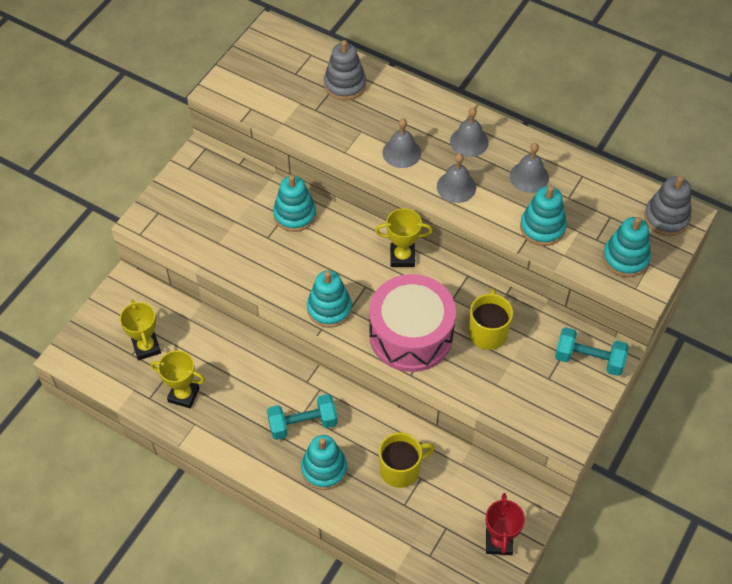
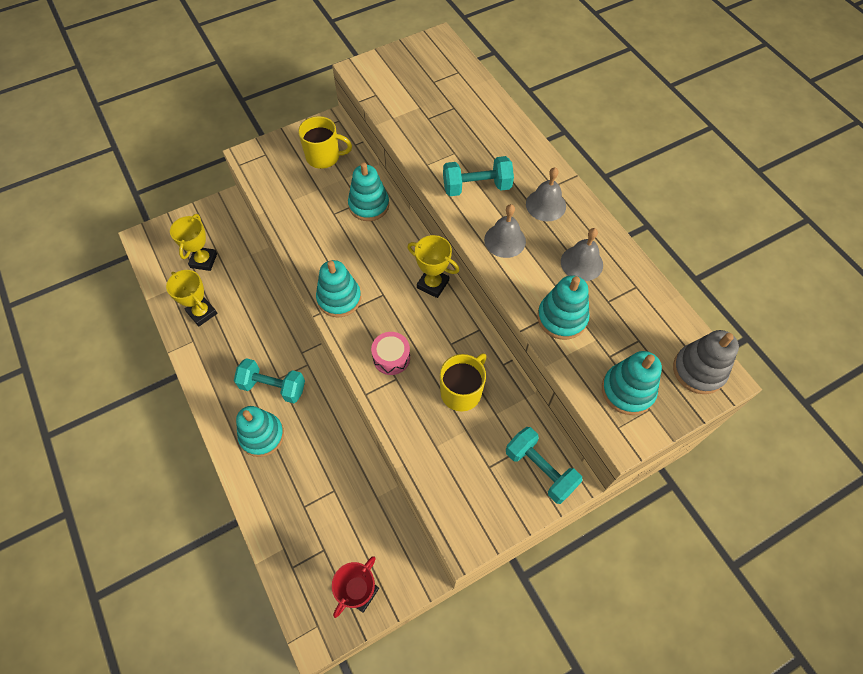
camera: 30 degrees right, 5 degrees up
grey stacking toy [324,40,366,100] -> none
pink drum [369,274,456,372] -> pink drum [371,332,410,375], size x0.44
yellow mug [379,432,435,488] -> yellow mug moved to [298,116,352,169]
grey bell [383,118,421,168] -> turquoise dumbbell [443,156,514,196]

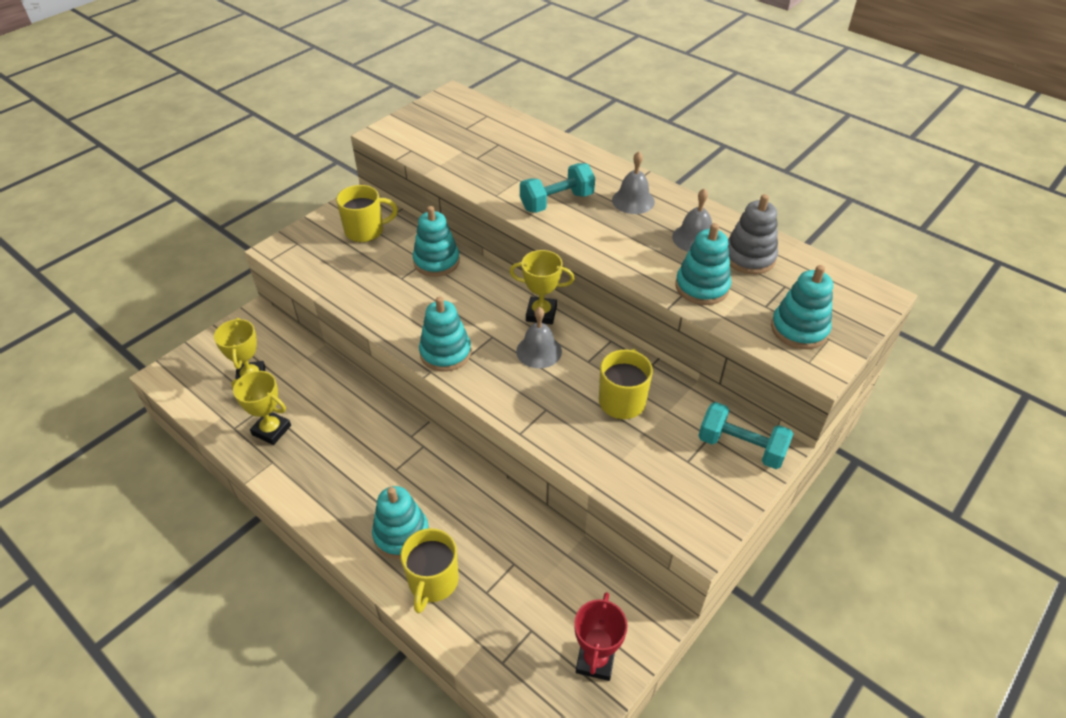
camera: 20 degrees left, 15 degrees down
turquoise dumbbell [234,358,305,403] -> none
pink drum [371,332,410,375] -> none
grey bell [484,204,526,258] -> grey bell moved to [516,307,562,368]
grey stacking toy [673,330,739,394] -> grey stacking toy moved to [728,194,778,274]
none -> yellow mug [401,528,459,613]

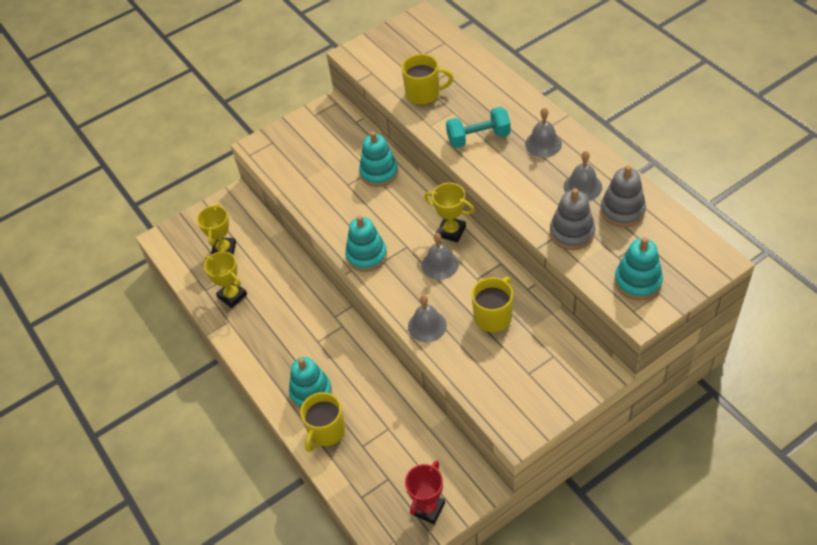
camera: 20 degrees right, 5 degrees up
yellow mug [336,185,398,242] -> yellow mug moved to [401,54,454,105]
turquoise stacking toy [675,223,731,305] -> grey stacking toy [550,188,595,250]
turquoise dumbbell [698,402,793,469] -> none
none -> grey bell [408,295,447,342]

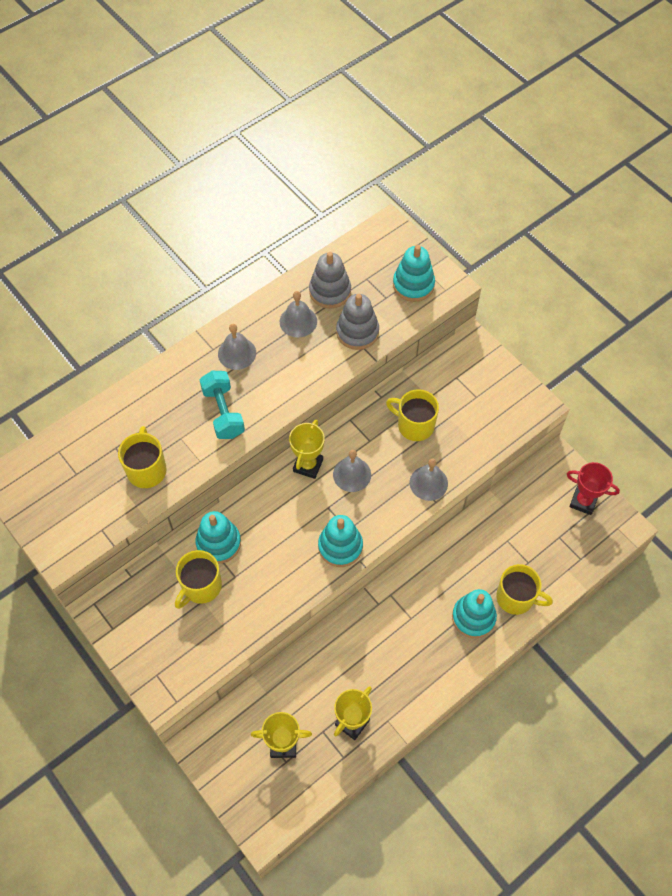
camera: 100 degrees left, 10 degrees up
none -> yellow mug [175,550,222,609]

